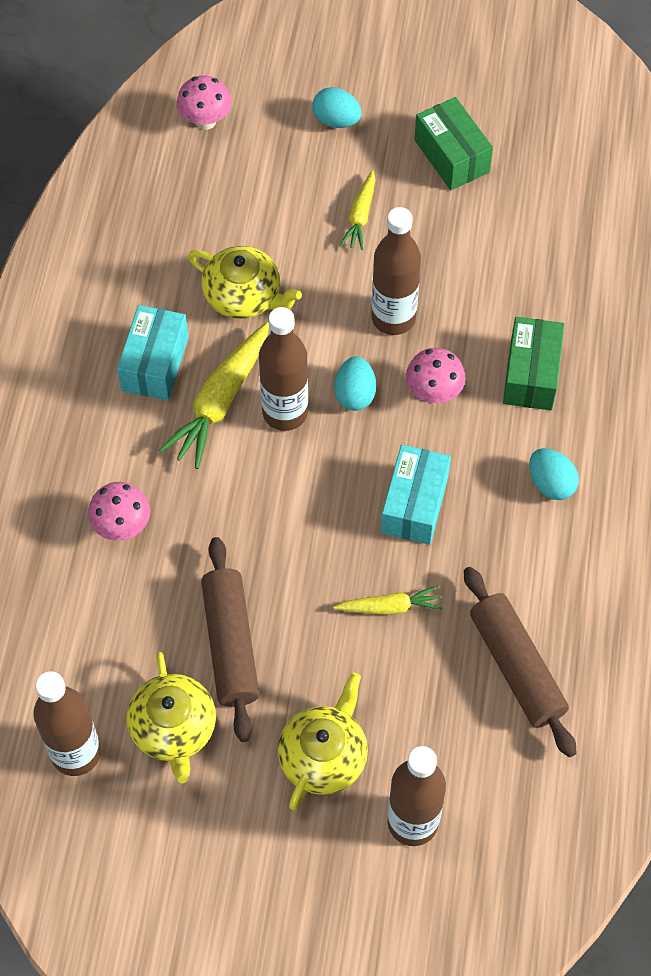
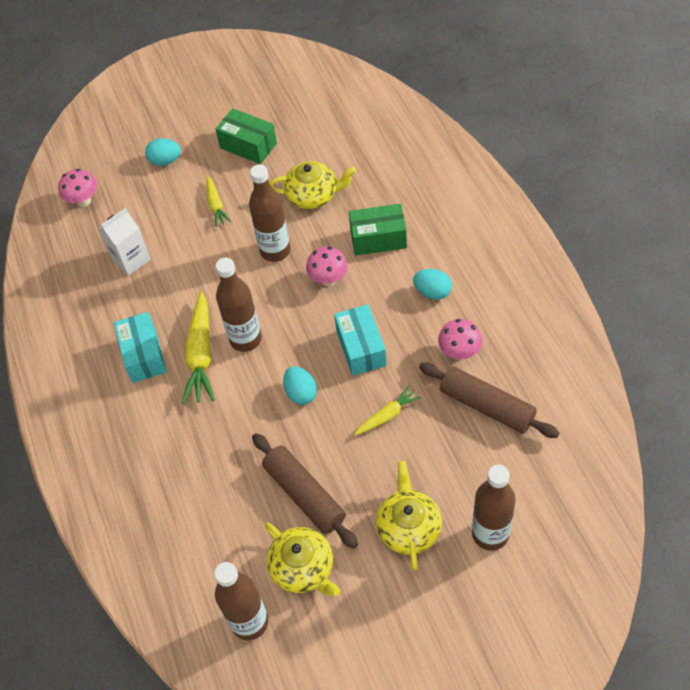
camera: 25 degrees left, 5 degrees down
pink mushroom [88,482,150,541] -> pink mushroom moved to [438,319,482,360]
yellow teapot [188,246,302,319] -> yellow teapot moved to [269,161,356,209]
turquoise egg [334,356,376,411] -> turquoise egg moved to [283,366,317,405]
green box [503,317,564,410] -> green box turned 75 degrees counterclockwise [349,204,407,256]
none -> white carton [98,208,151,276]

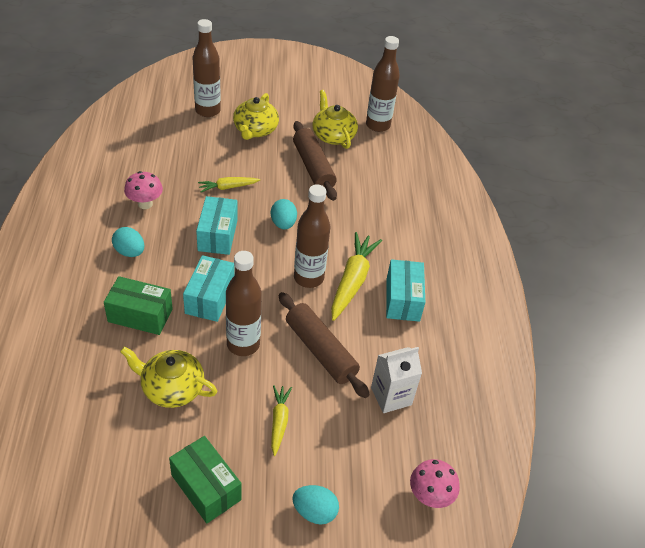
camera: 170 degrees left, 10 degrees down
pink mushroom [306,247,348,286] -> turquoise box [183,255,235,322]
brown rolling pin [419,363,559,438] -> brown rolling pin moved to [279,292,370,398]

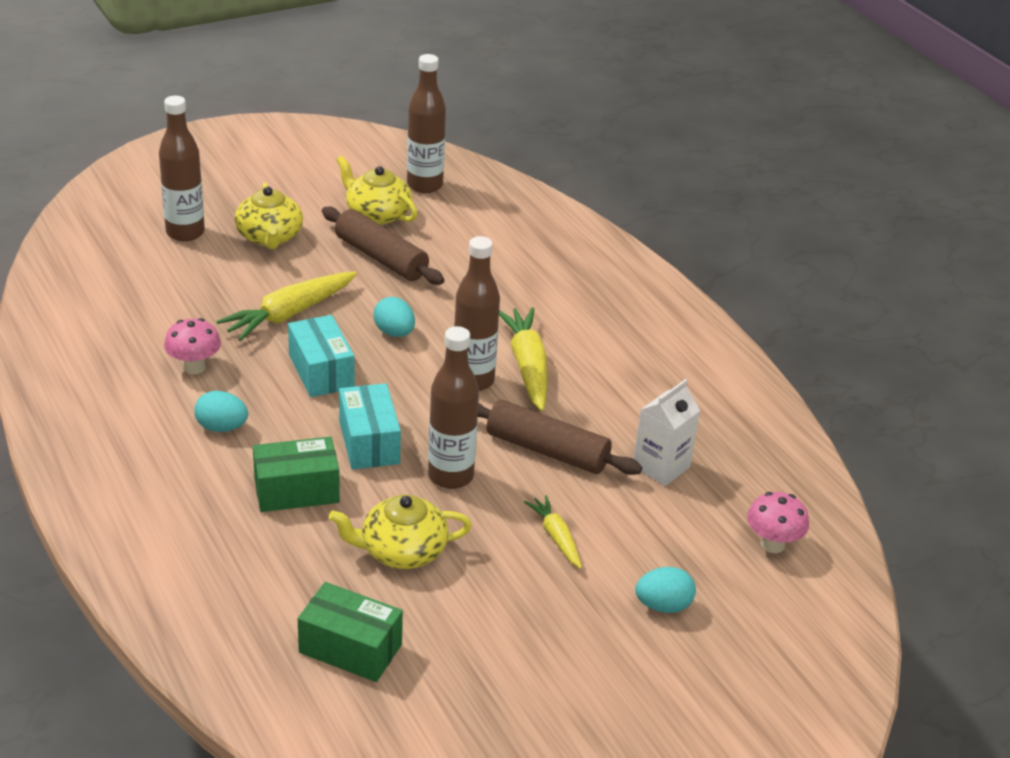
camera: 25 degrees left, 10 degrees down
green box [169,436,242,524] -> green box moved to [298,582,403,682]
yellow carrot [198,177,260,192] -> yellow carrot [216,271,357,341], size x1.76
turquoise box [386,259,425,322] -> none

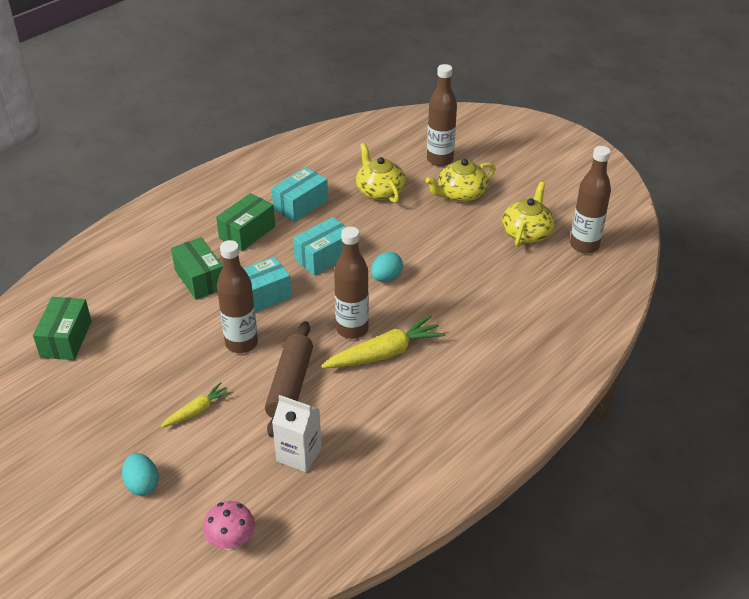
camera: 75 degrees right, 5 degrees up
pink mushroom [164,318,221,374] -> turquoise box [271,167,328,222]
turquoise egg [194,391,248,432] -> green box [216,193,275,251]
yellow carrot [216,271,357,341] -> none
brown rolling pin [322,207,445,285] -> none
yellow teapot [329,495,472,569] -> yellow teapot moved to [356,143,406,203]

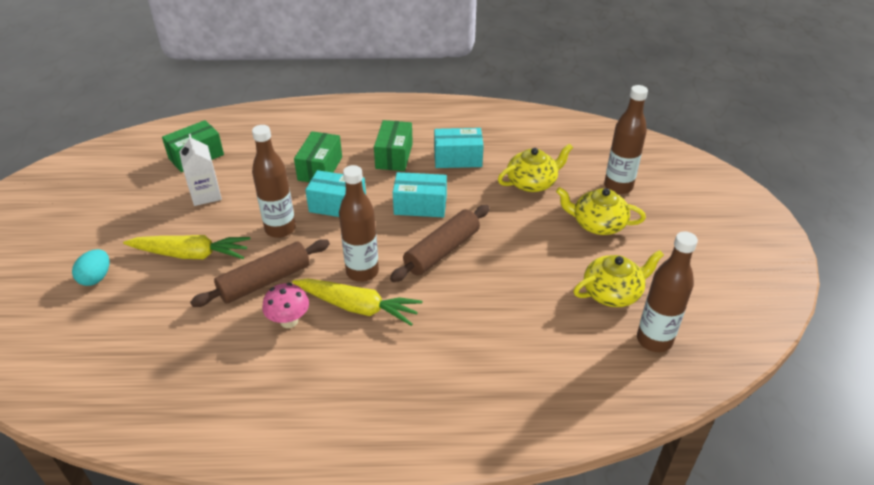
camera: 45 degrees right, 0 degrees up
yellow carrot [161,382,232,428] -> yellow carrot [123,235,251,259], size x1.76
pink mushroom [203,501,255,551] -> pink mushroom moved to [262,283,309,328]
green box [216,193,275,251] -> green box turned 75 degrees counterclockwise [374,120,413,171]
white carton [272,395,322,472] -> white carton moved to [179,134,222,206]
yellow teapot [356,143,406,203] -> yellow teapot turned 45 degrees clockwise [498,144,573,192]
turquoise egg [371,252,403,282] -> brown rolling pin [390,205,490,282]

